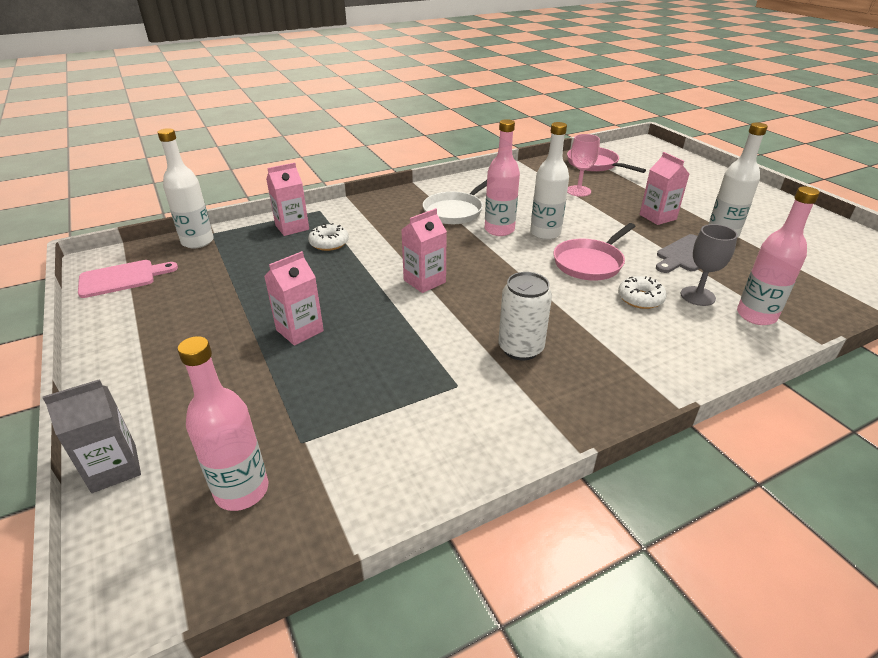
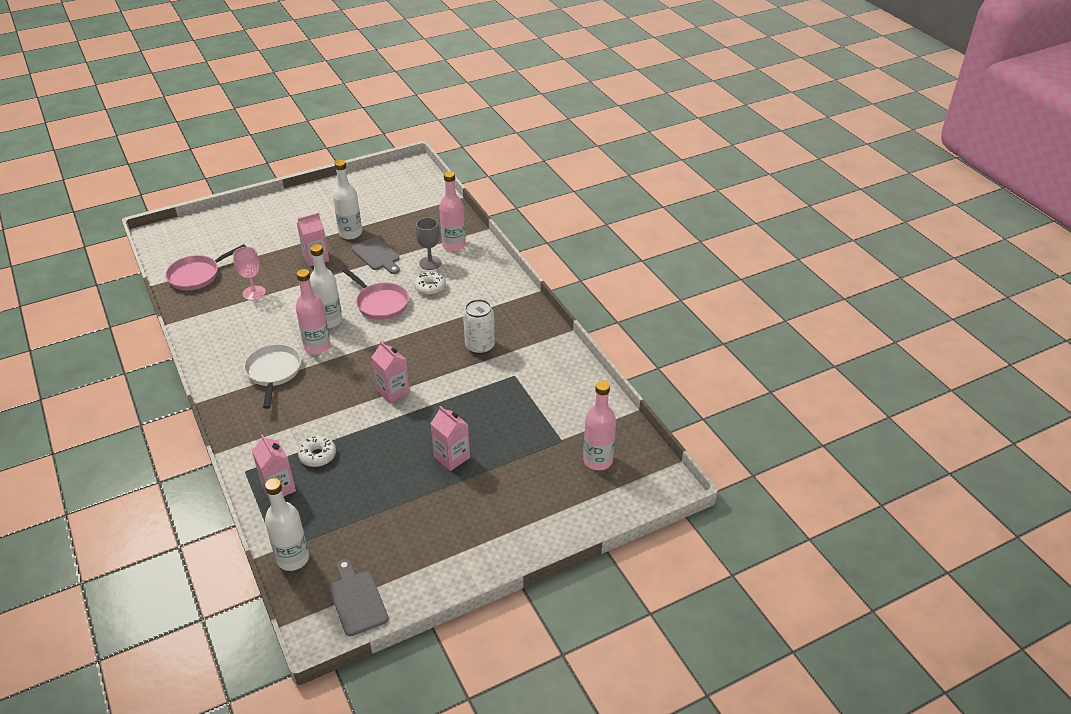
camera: 90 degrees left, 5 degrees up
grey carton [43,379,141,493] -> none
pink cutting board [78,260,178,298] -> grey cutting board [329,559,388,636]
white pan [423,180,487,224] -> white pan turned 135 degrees counterclockwise [244,344,301,409]

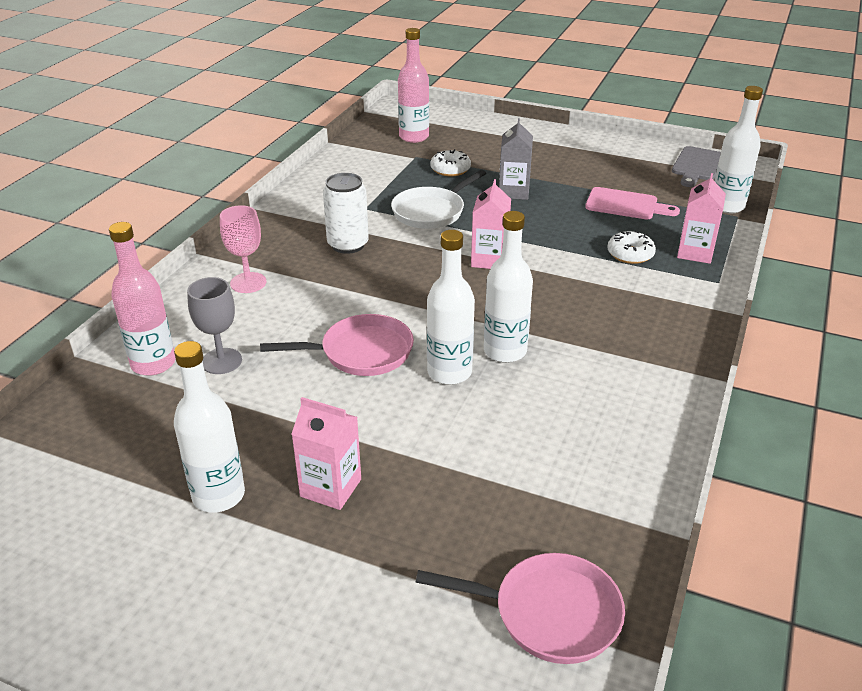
camera: 130 degrees left, 5 degrees down
pink goblet [233,247,266,301] -> pink goblet moved to [220,205,266,293]
white pan [244,344,301,409] -> white pan moved to [391,170,486,229]
pink bottle [296,269,331,354] -> white bottle [484,211,533,363]
pink pan [343,268,409,320] -> pink pan turned 75 degrees clockwise [260,314,414,376]
grey cutting board [352,237,400,274] -> none
white donut [414,272,446,295] -> white donut moved to [431,149,471,176]
pink carton [430,406,470,471] -> grey carton [499,118,533,200]
none -> pink cutting board [585,187,680,219]

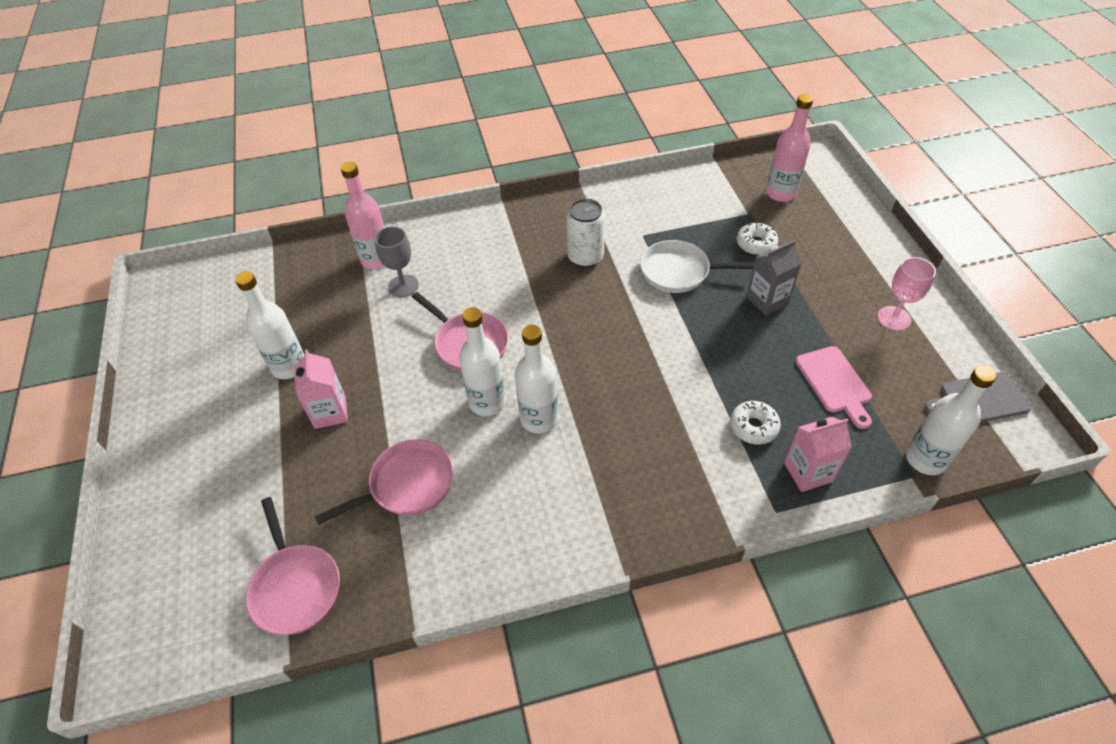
camera: 55 degrees right, 15 degrees up
pink goblet [220,205,266,293] -> pink goblet moved to [877,257,936,331]
pink carton [471,179,511,269] -> none
none -> pink pan [315,439,453,525]

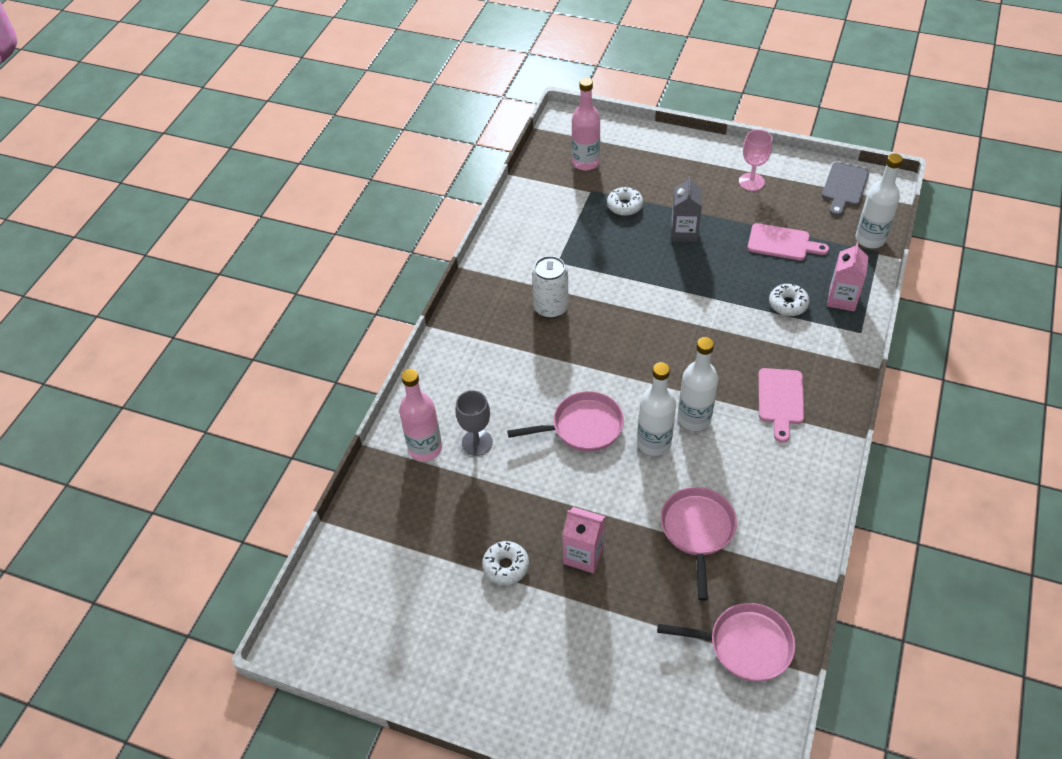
camera: 55 degrees left, 0 degrees up
white bottle [235,271,305,379] -> white donut [482,541,529,585]
white pan [640,240,755,293] -> none
none -> pink cutting board [758,368,804,443]

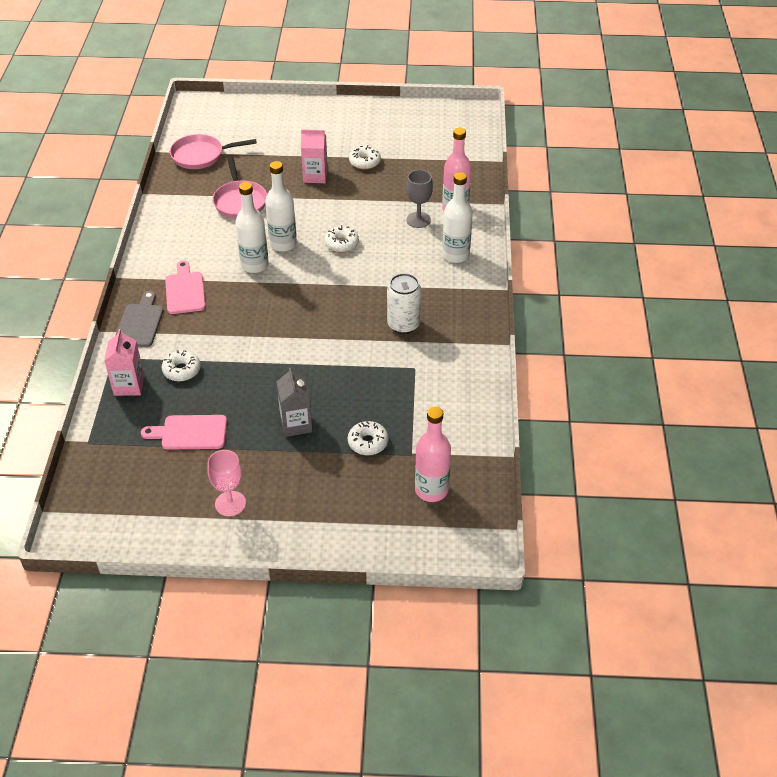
camera: 160 degrees right, 5 degrees down
pink pan [507,391,624,452] -> white donut [325,225,359,252]
grey cutting board [822,162,869,216] -> grey cutting board moved to [116,291,163,347]
white bottle [855,153,903,248] -> white bottle moved to [442,172,473,263]

